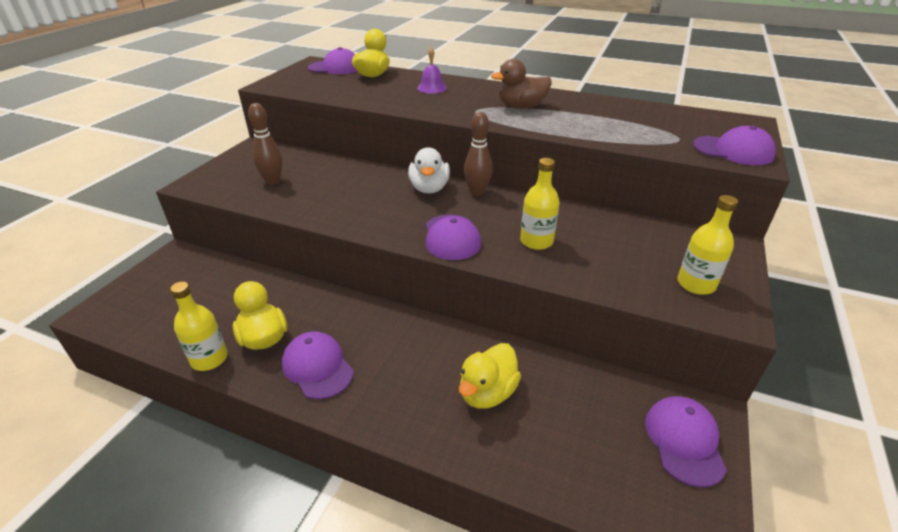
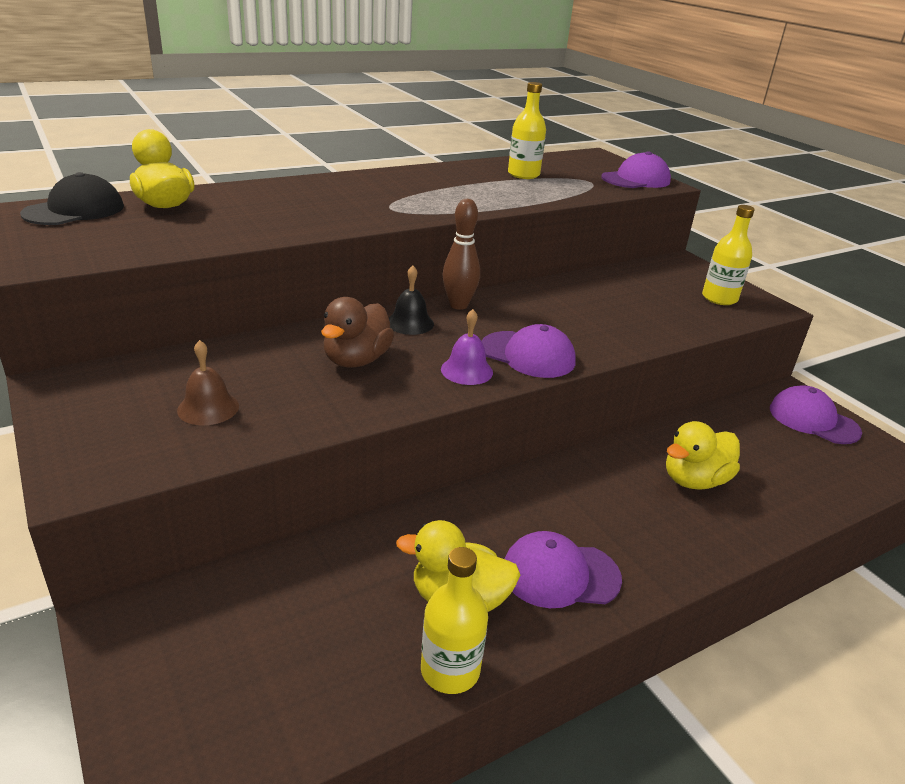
camera: 55 degrees left, 5 degrees down
brown bowling pin [248,103,283,185] -> brown bell [177,340,239,425]
purple cap [308,47,357,74] -> black cap [20,172,124,225]
white duck [408,147,450,193] -> black bell [389,265,434,335]
purple bell [417,47,447,94] -> purple bell moved to [441,309,493,385]
yellow duck [459,343,521,409] -> yellow duck turned 75 degrees clockwise [666,421,740,490]
brown duck [491,59,552,109] -> brown duck moved to [321,297,394,367]
yellow bottle [520,158,560,250] -> yellow bottle moved to [508,82,546,179]

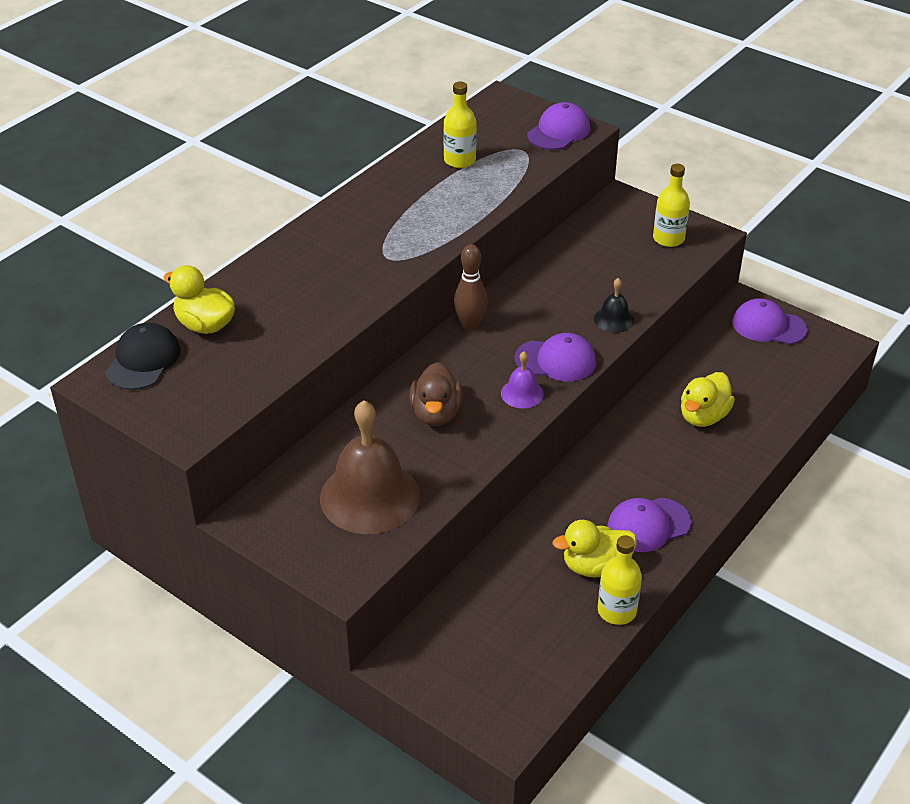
camera: 20 degrees left, 10 degrees up
brown bell [177,340,239,425] -> brown bell [320,400,420,534], size x2.16
black bell [389,265,434,335] -> black bell moved to [594,278,634,333]

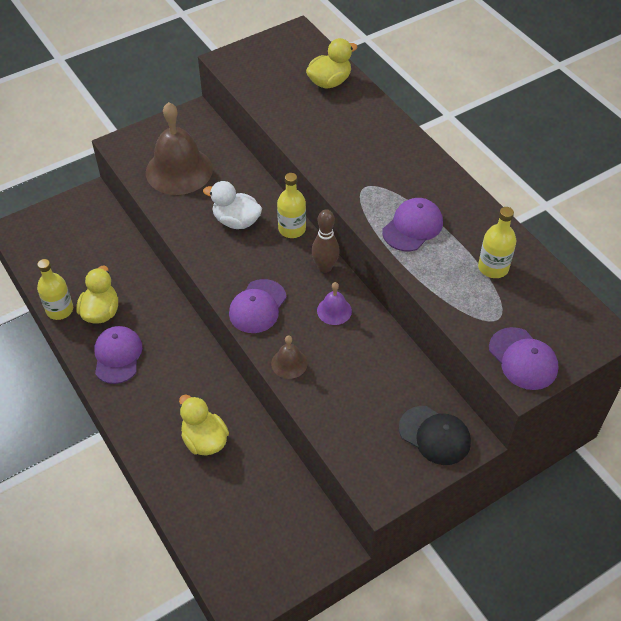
camera: 110 degrees right, 10 degrees up
black cap [105,323,181,390] -> black cap moved to [399,406,471,465]
brown duck [410,362,463,426] -> white duck [203,181,262,229]
purple bell [501,351,544,408] -> purple bell moved to [317,282,352,325]
black bell [594,278,634,333] -> brown bell [271,335,308,379]
yellow bottle [653,164,690,247] -> yellow bottle moved to [277,173,306,238]
purple cap [732,298,807,345] -> purple cap moved to [382,198,443,251]

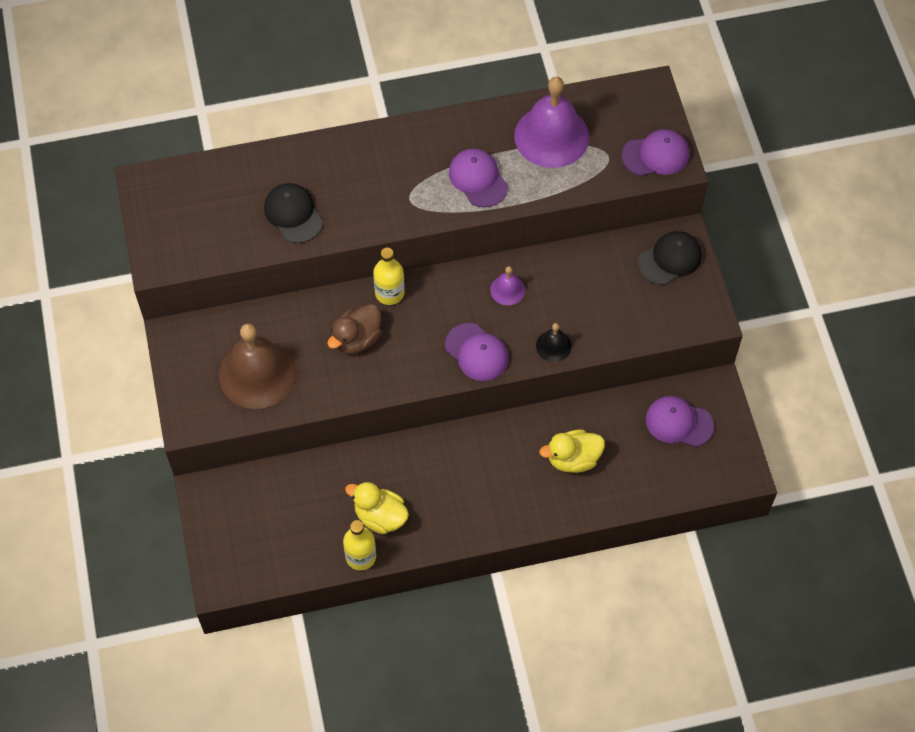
camera: 70 degrees left, 10 degrees up
purple cap [94,326,142,384] -> purple cap moved to [645,396,714,447]
white duck [203,181,262,229] -> brown duck [327,304,382,354]
brown bell [271,335,308,379] -> black bell [536,323,572,362]
yellow duck [306,38,358,89] -> none
brown bowling pin [312,209,340,273] -> none
yellow bottle [478,207,516,278] -> purple bell [514,77,589,168]
none -> black cap [264,183,323,243]

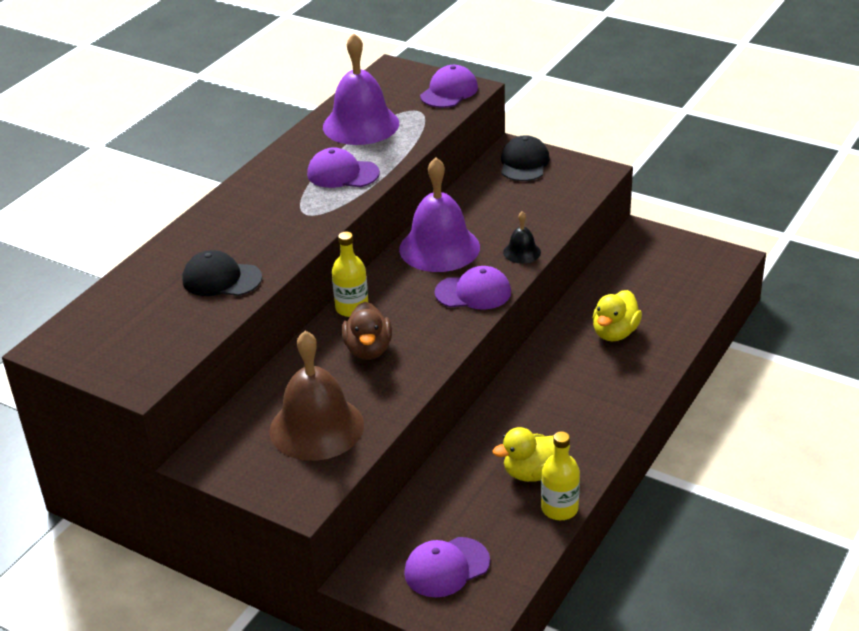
camera: 45 degrees left, 25 degrees down
purple bell [490,266,525,305] -> purple bell [399,157,480,272], size x2.16
purple cap [645,396,714,447] -> purple cap moved to [404,537,490,598]

